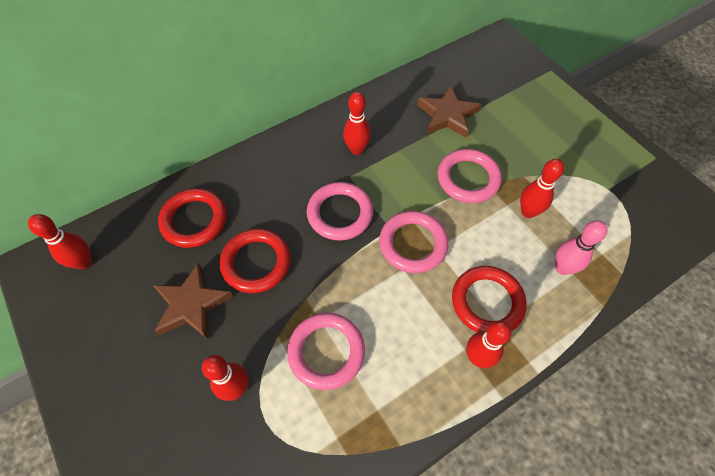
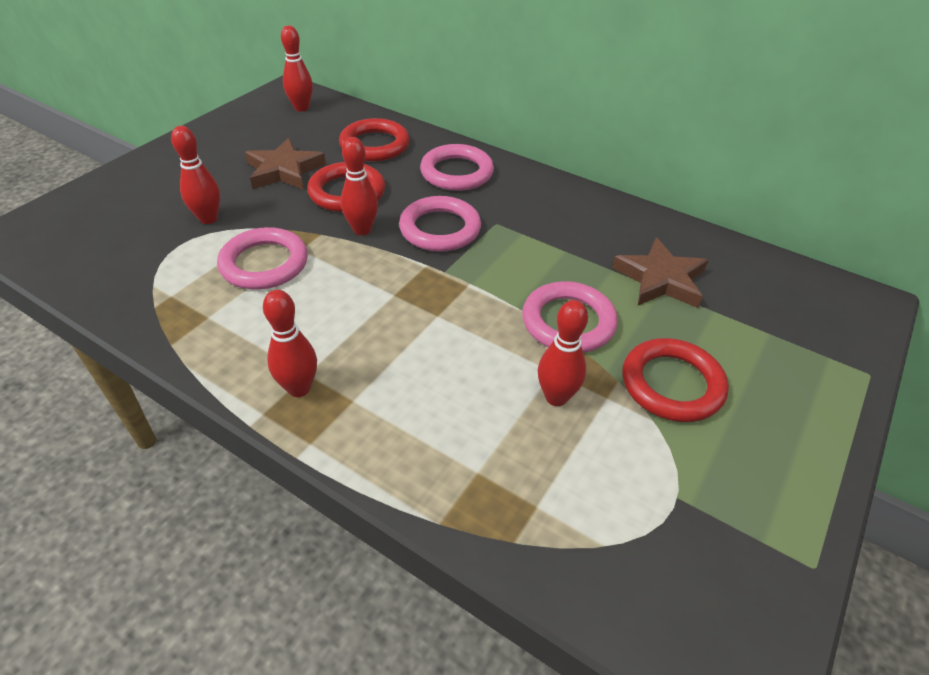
camera: 65 degrees right, 15 degrees down
red bowling pin [343,92,371,155] -> red bowling pin moved to [341,137,378,235]
pink ring [379,211,448,273] -> pink ring moved to [420,144,494,191]
red ring [452,266,527,332] -> red ring moved to [623,338,729,422]
pink bowling pin [555,220,607,275] -> none

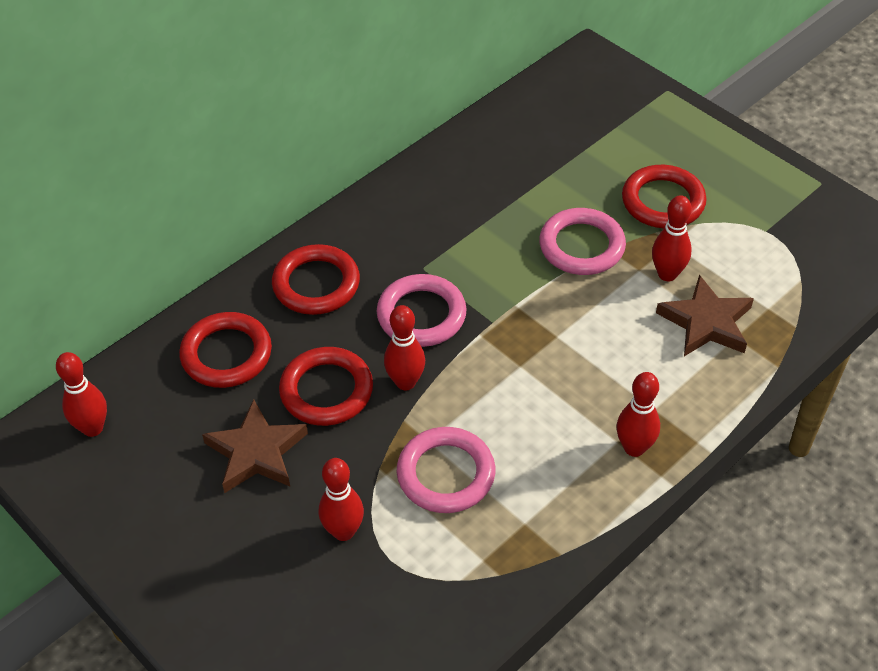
camera: 75 degrees left, 5 degrees up
pink ring [420,144,494,191] -> red ring [272,244,360,315]
brown star [612,237,709,308] -> brown star moved to [656,275,754,356]

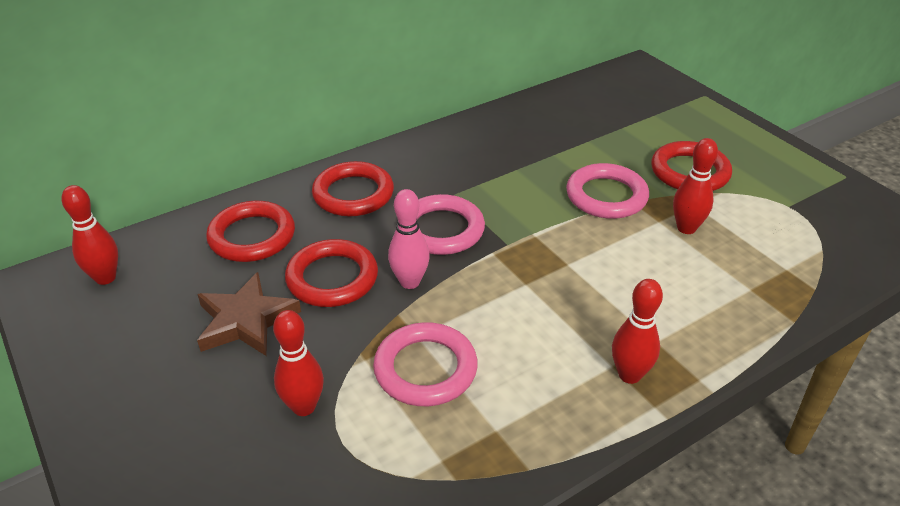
camera: 10 degrees right, 10 degrees down
red bowling pin [384,305,425,390] -> pink bowling pin [388,189,430,289]
brown star [656,275,754,356] -> none

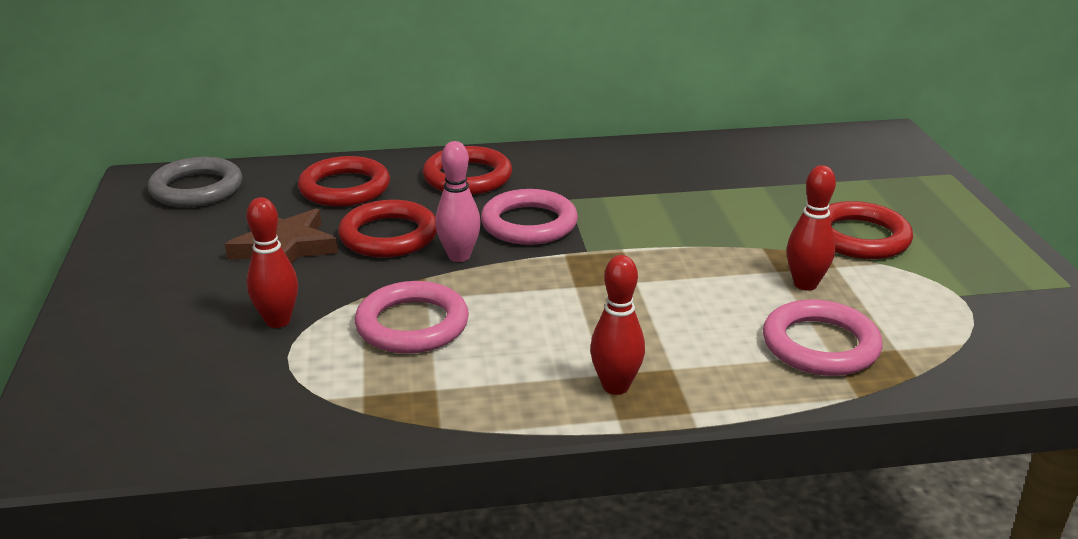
camera: 25 degrees right, 10 degrees down
red bowling pin [61,185,118,285] -> grey ring [148,157,243,207]
pink ring [566,163,649,219] -> pink ring moved to [763,299,882,376]

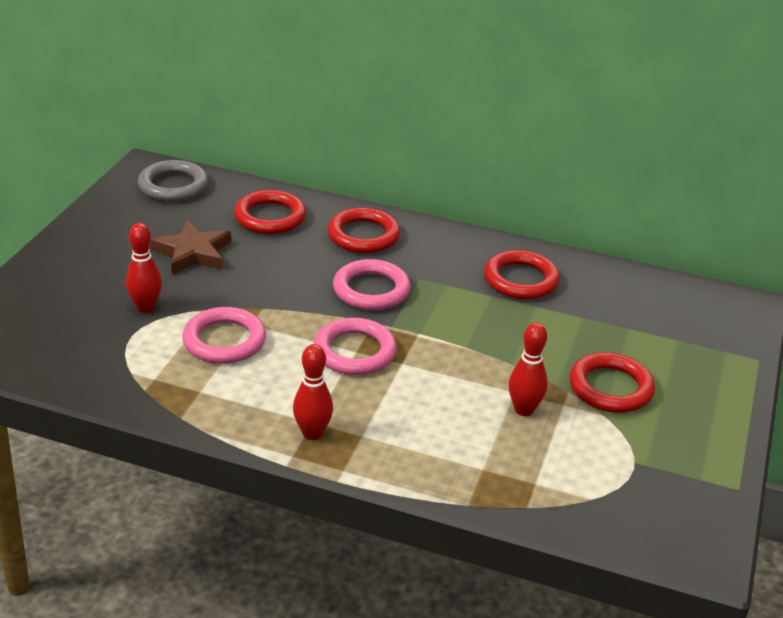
camera: 25 degrees right, 5 degrees up
red ring [338,200,437,257] -> red ring moved to [484,250,560,299]
pink bowling pin [435,141,481,262] -> none
pink ring [763,299,882,376] -> pink ring moved to [314,318,397,375]

